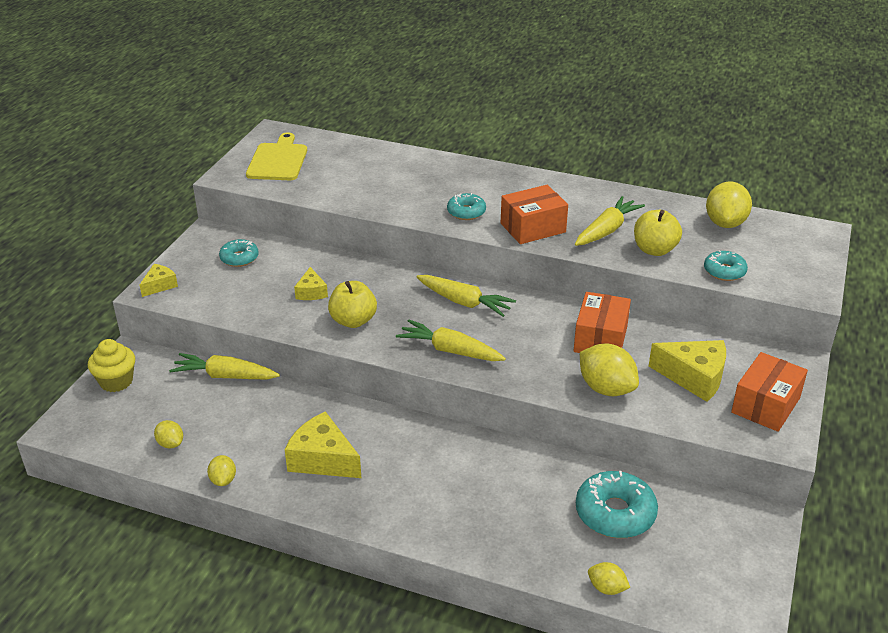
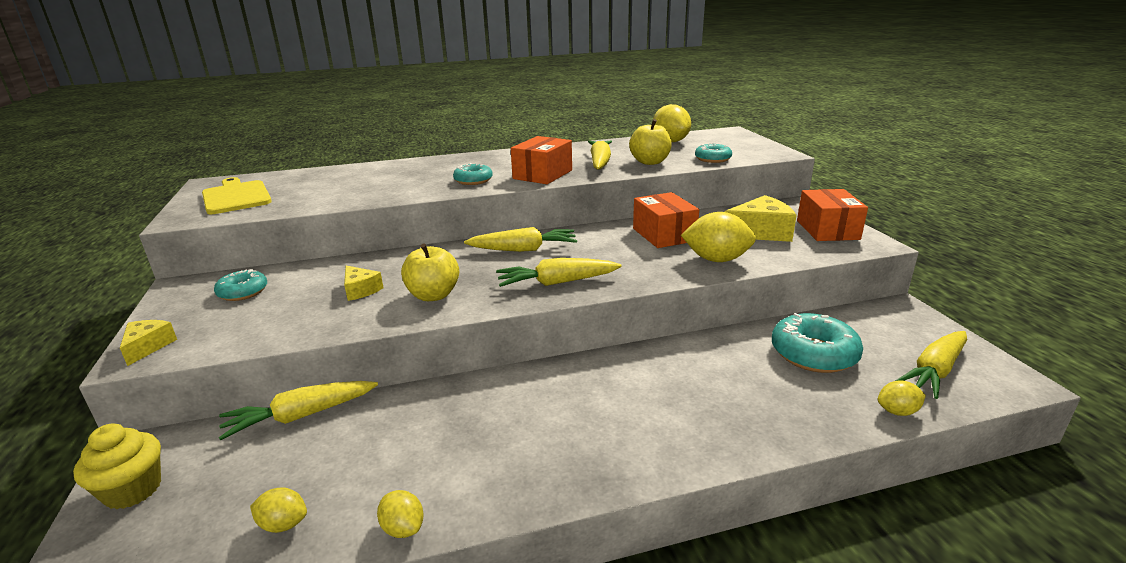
camera: 35 degrees left, 10 degrees down
yellow cheese [285,411,361,478] -> none
none -> yellow carrot [895,331,967,399]

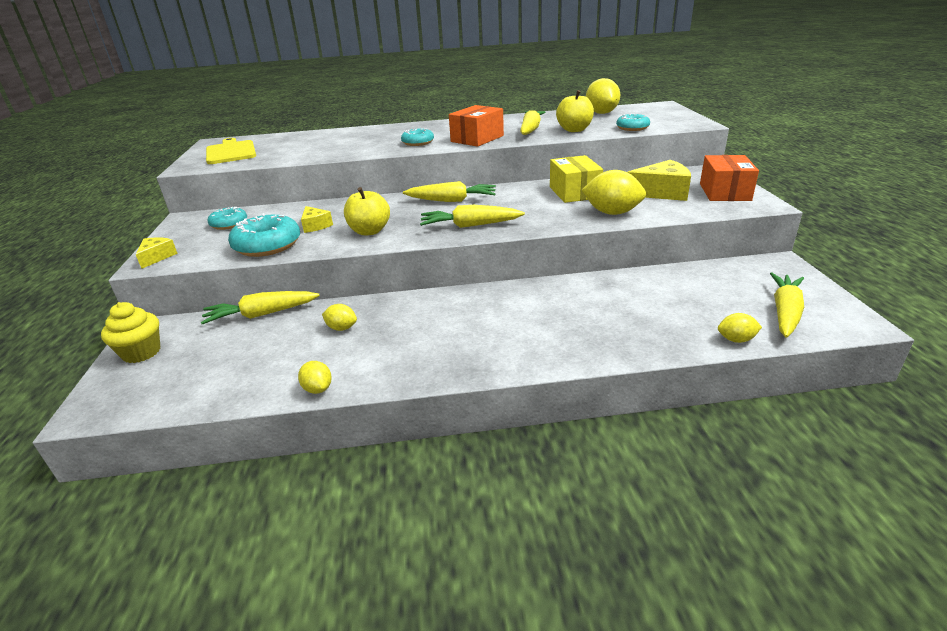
camera: 10 degrees right, 5 degrees up
yellow lemon [250,487,307,533] -> yellow lemon moved to [322,304,357,331]
orange box [633,192,699,248] -> yellow box [550,155,603,203]
turquoise donut [772,313,863,373] -> turquoise donut moved to [228,213,300,257]
yellow carrot [895,331,967,399] -> yellow carrot turned 150 degrees clockwise [770,272,804,338]

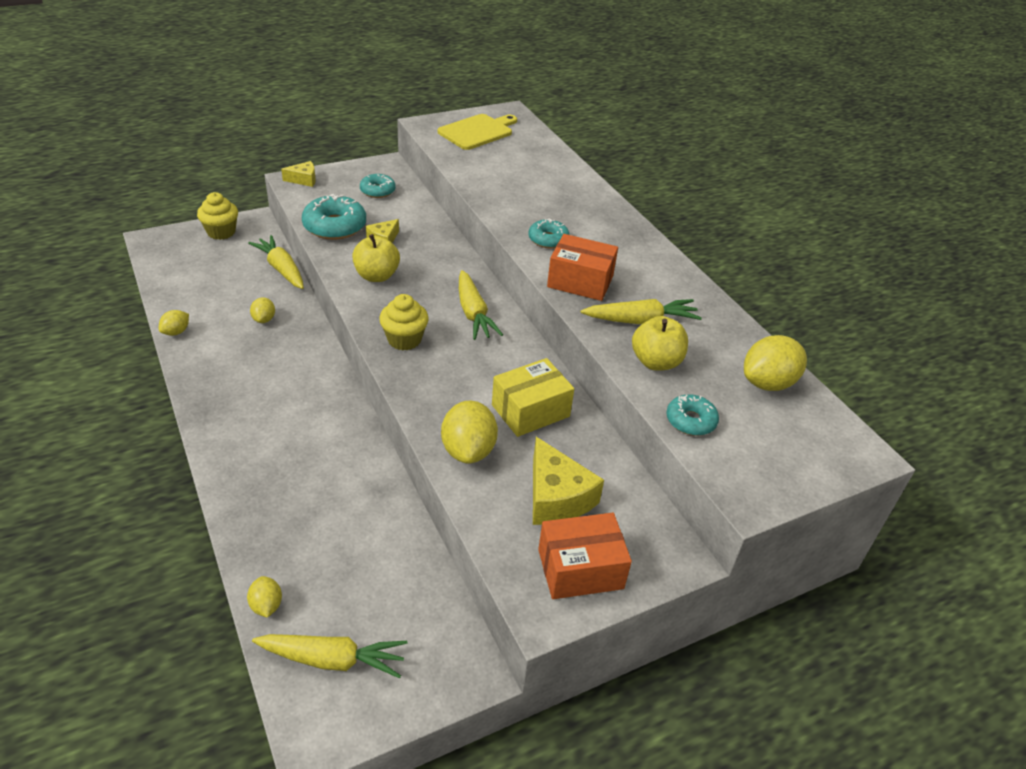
camera: 65 degrees right, 10 degrees up
yellow carrot [420,205,525,228] -> yellow cupcake [379,294,429,350]

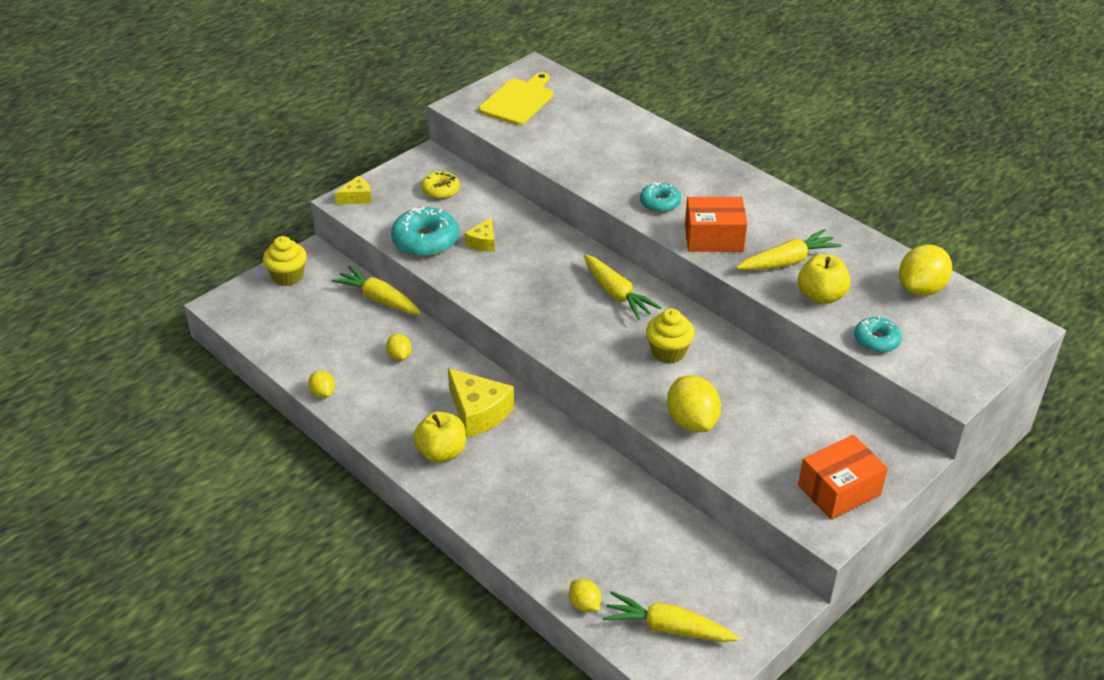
camera: 15 degrees left, 0 degrees up
yellow lemon [159,310,189,336] -> yellow lemon turned 45 degrees counterclockwise [308,370,335,398]
yellow carrot [252,634,407,678] -> yellow carrot turned 150 degrees counterclockwise [602,591,739,642]
yellow apple [352,234,400,282] -> yellow apple moved to [413,411,466,463]
turquoise donut [360,174,396,198] -> yellow donut [421,171,460,199]
yellow cupcake [379,294,429,350] -> yellow cupcake moved to [646,308,695,364]
yellow box [492,358,574,437] -> none
yellow cheese [533,437,604,525] -> yellow cheese moved to [448,368,514,438]

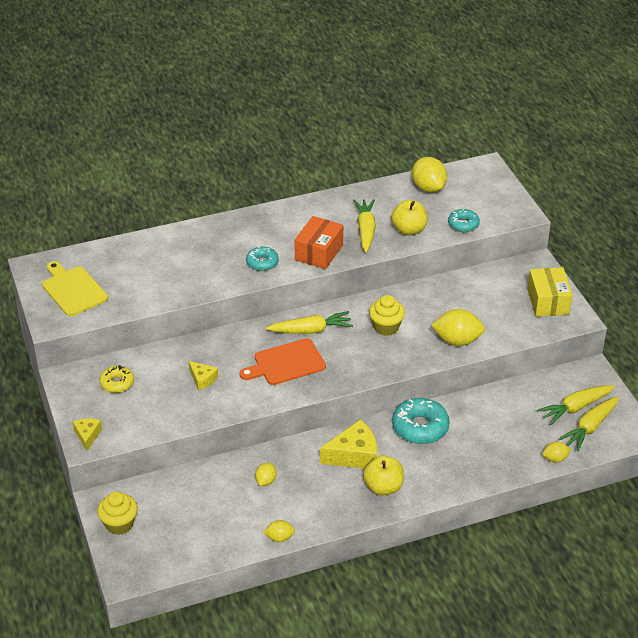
camera: 65 degrees left, 0 degrees up
yellow carrot [331,266,421,315] -> yellow carrot moved to [537,385,615,425]
yellow lemon [386,334,412,361] -> yellow lemon turned 75 degrees counterclockwise [255,463,277,486]
turquoise donut [391,207,459,257] -> turquoise donut moved to [392,398,450,444]
orange box [798,435,888,520] -> yellow box [527,267,573,317]
none -> orange cutting board [240,338,326,385]

